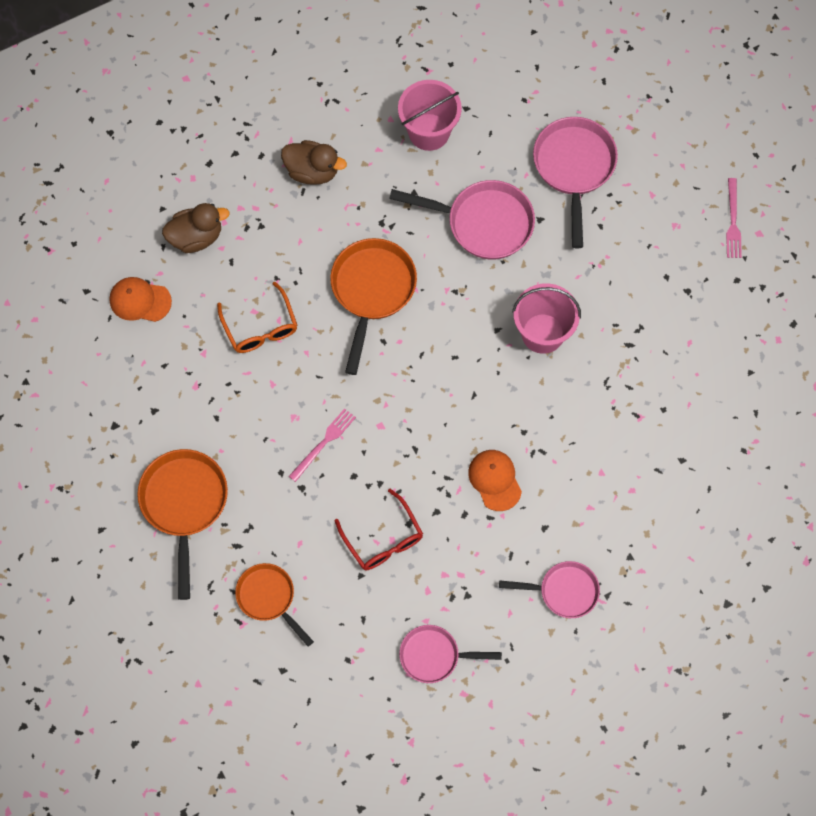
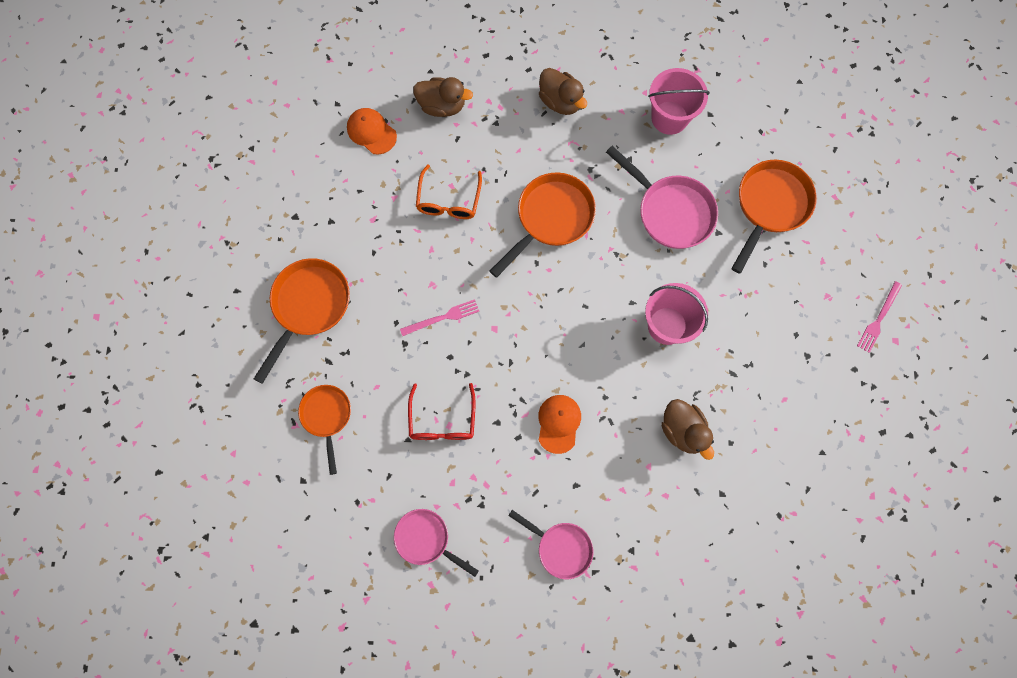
camera: 30 degrees right, 5 degrees up
pink pan [533,117,618,248] -> orange pan [731,160,817,274]
none -> brown duck [661,399,714,460]

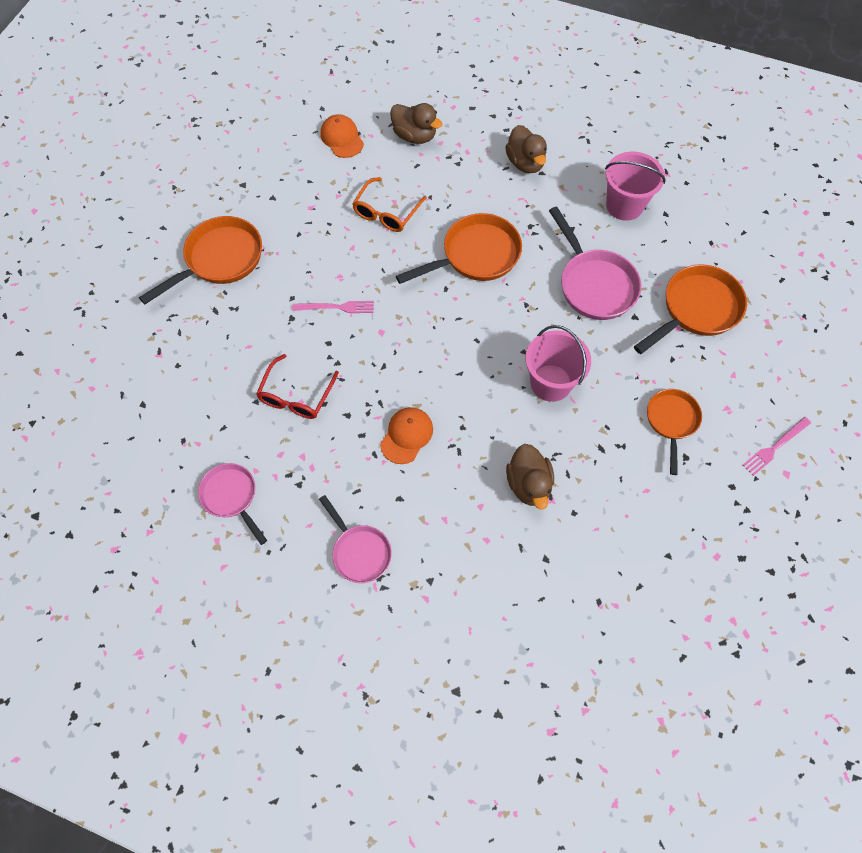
camera: 20 degrees right, 10 degrees down
orange pan [298,385,351,475] -> orange pan moved to [647,389,702,475]

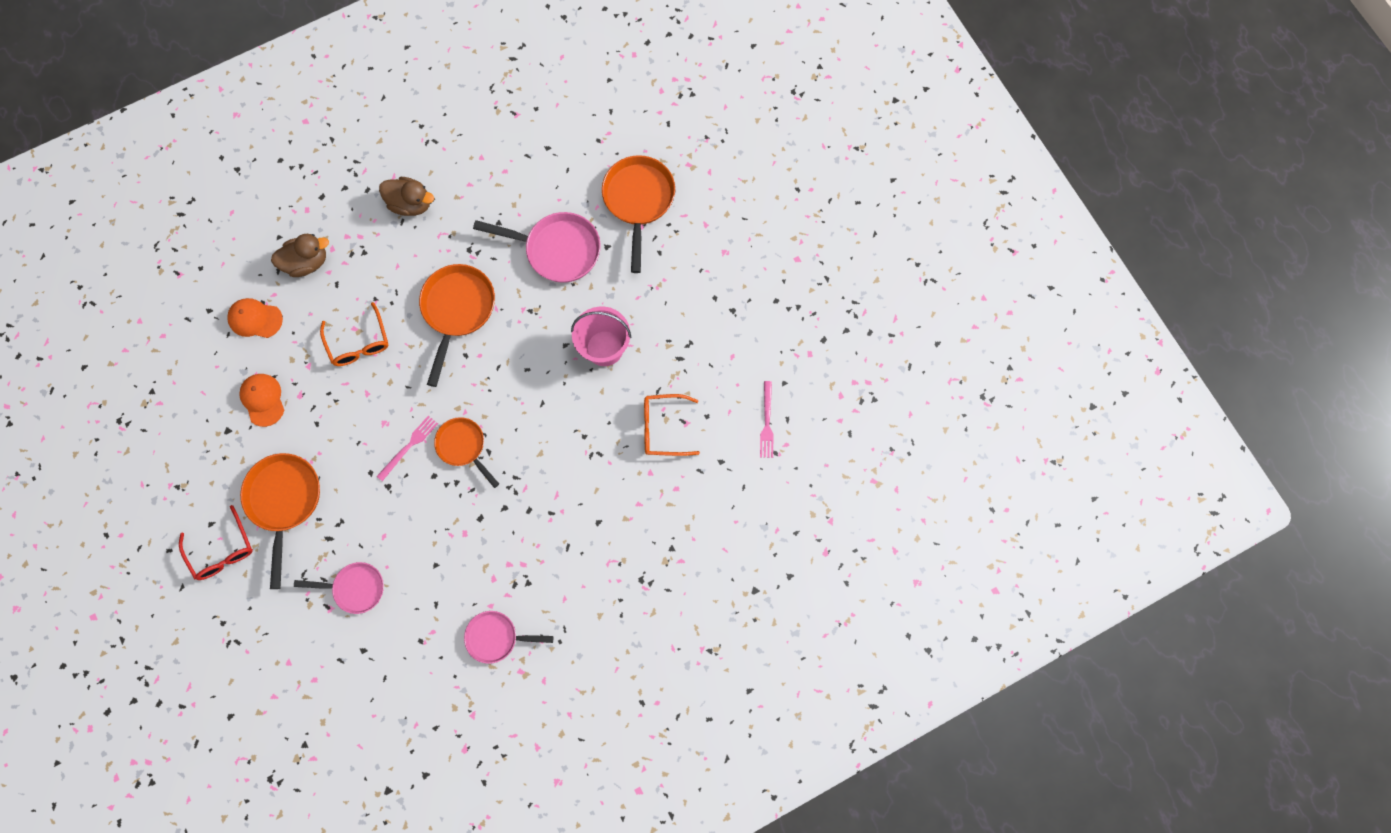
camera: 50 degrees left, 10 degrees up
red glasses [256,354,339,419] -> red glasses moved to [179,505,253,580]
pink pan [319,495,392,583] -> pink pan moved to [294,562,384,614]
orange cap [380,407,433,464] -> orange cap moved to [239,374,284,427]
brown duck [506,444,554,510] -> orange glasses [644,394,700,456]
pink bucket [605,152,666,221] -> none
orange pan [647,389,702,475] -> orange pan moved to [434,417,499,488]
pink fork [743,417,811,476] -> pink fork moved to [760,381,774,458]

